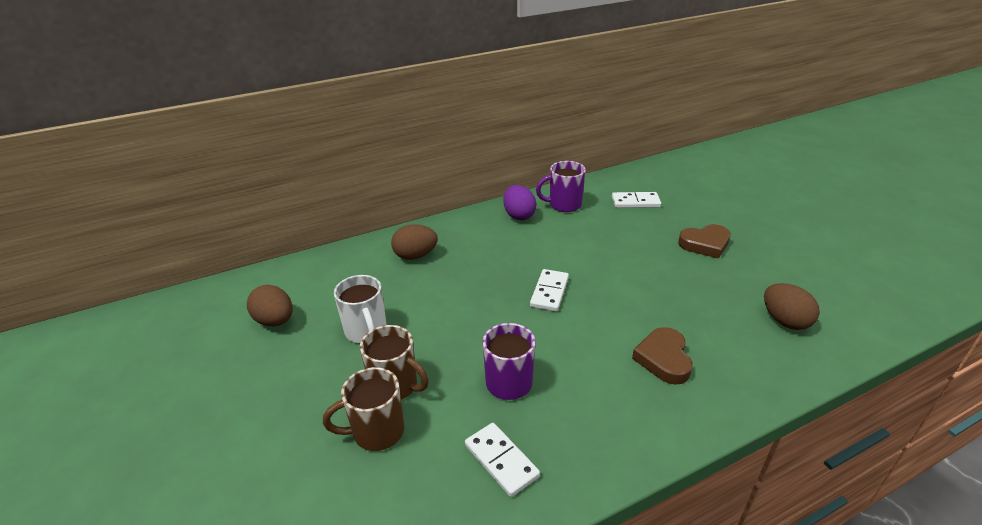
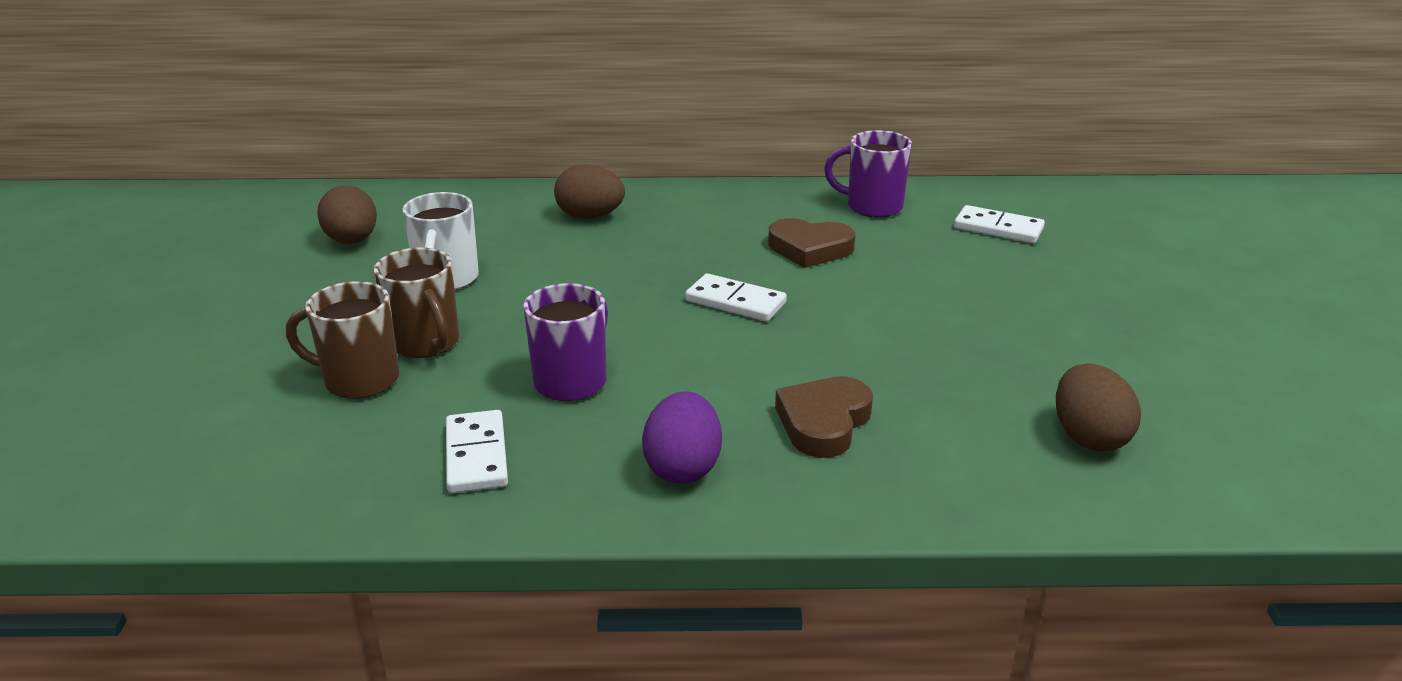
camera: 25 degrees right, 5 degrees down
purple egg [503,185,537,220] -> purple egg moved to [642,391,722,484]
white domino [530,269,569,312] -> white domino turned 75 degrees clockwise [685,273,787,322]
brown heart [678,224,731,259] -> brown heart moved to [768,218,855,268]

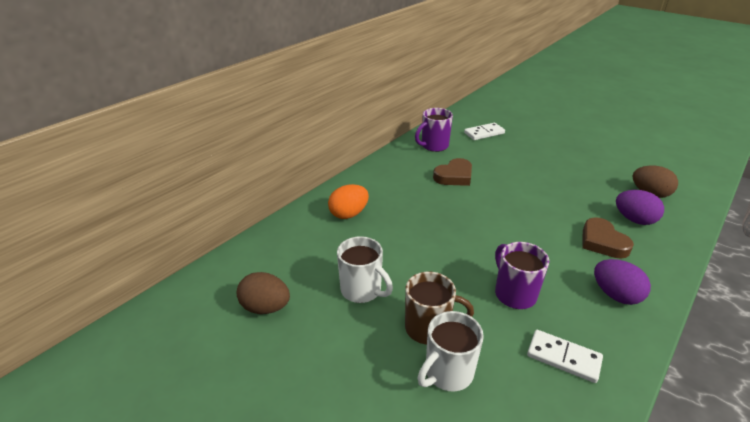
camera: 50 degrees left, 5 degrees up
brown mug [286,281,399,399] -> white mug [417,311,484,392]
brown egg [554,164,625,219] -> orange egg [328,184,369,219]
white domino [685,273,787,322] -> none
none -> purple egg [616,190,664,225]

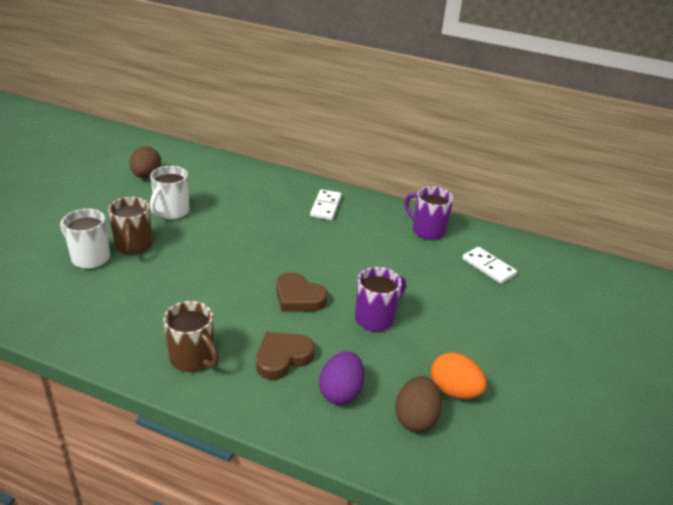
camera: 70 degrees right, 0 degrees up
orange egg [328,184,369,219] -> orange egg moved to [431,352,487,399]
brown heart [433,158,472,186] -> brown heart moved to [276,272,328,312]
purple mug [495,242,549,309] -> purple mug moved to [355,267,406,331]
white domino [527,330,603,383] -> white domino moved to [310,189,342,220]
purple egg [594,259,651,305] -> brown mug [163,301,219,372]

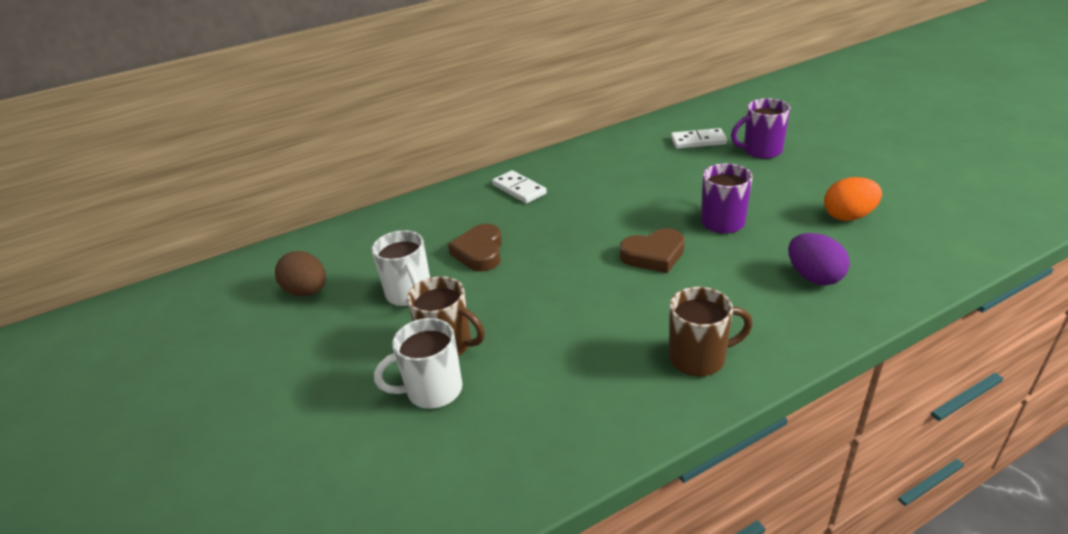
camera: 45 degrees left, 0 degrees up
brown heart [256,332,315,380] -> brown heart moved to [448,224,502,272]
brown egg [395,376,442,432] -> none
purple mug [405,187,454,240] -> purple mug moved to [731,98,790,159]

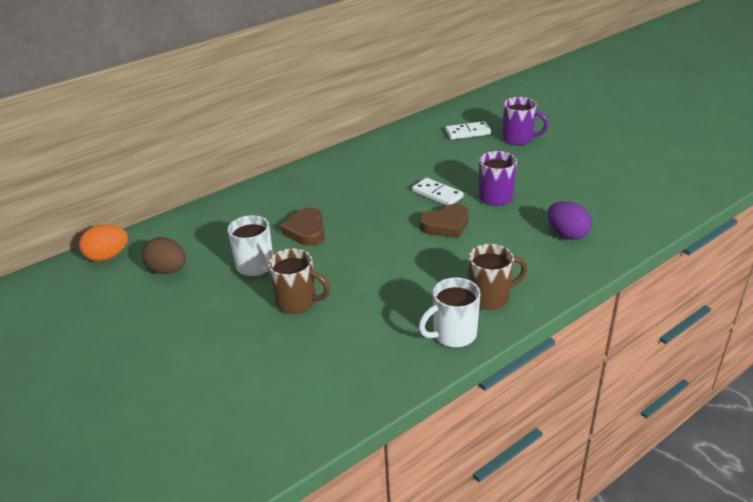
camera: 10 degrees left, 0 degrees up
white mug [374,318,462,409] -> white mug moved to [419,277,481,348]
white domino [492,170,547,204] -> white domino moved to [412,178,464,206]
purple mug [731,98,790,159] -> purple mug turned 135 degrees counterclockwise [502,97,549,145]
orange egg [824,177,882,221] -> orange egg moved to [79,225,128,261]

